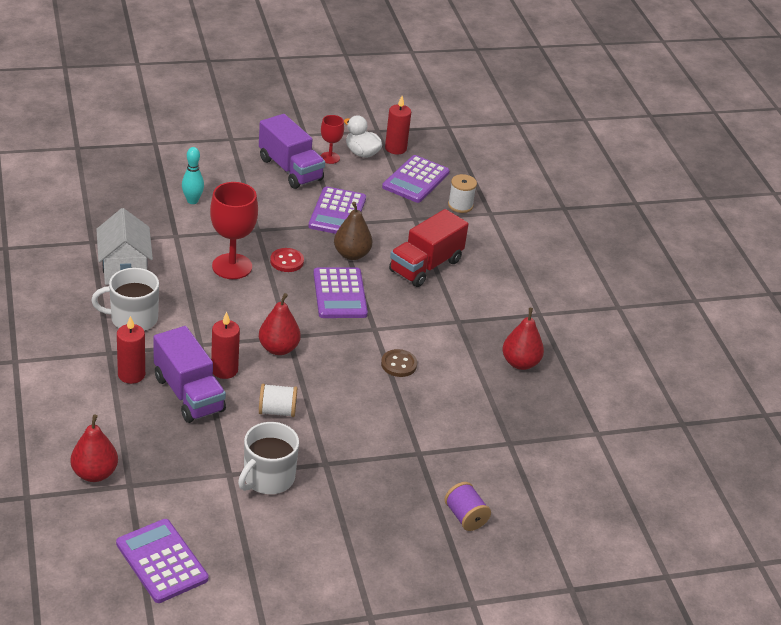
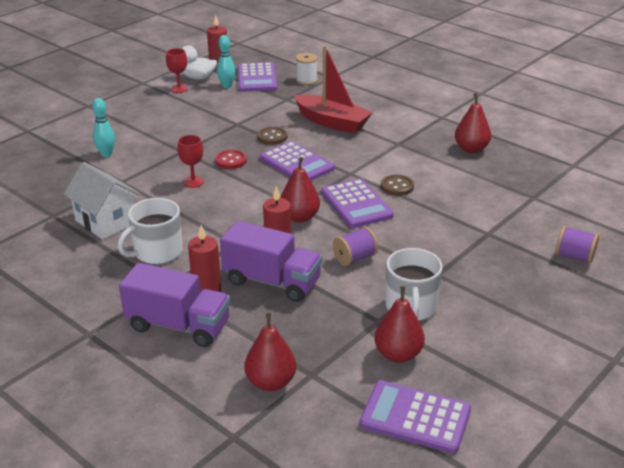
camera: 30 degrees left, 5 degrees down
red goblet [210,182,258,279] -> red goblet [178,135,204,188], size x0.55
purple truck [259,114,325,189] -> purple truck moved to [119,263,230,347]
white spool [259,384,297,417] -> purple spool [333,227,378,266]
purple calculator [308,186,366,234] -> purple calculator moved to [321,179,394,228]
brown pear [334,202,372,260] -> brown button [257,127,288,145]
red truck [389,209,468,287] -> red boat [294,45,373,133]
none -> turquoise bowling pin [217,35,236,88]
none -> red pear [374,286,425,363]

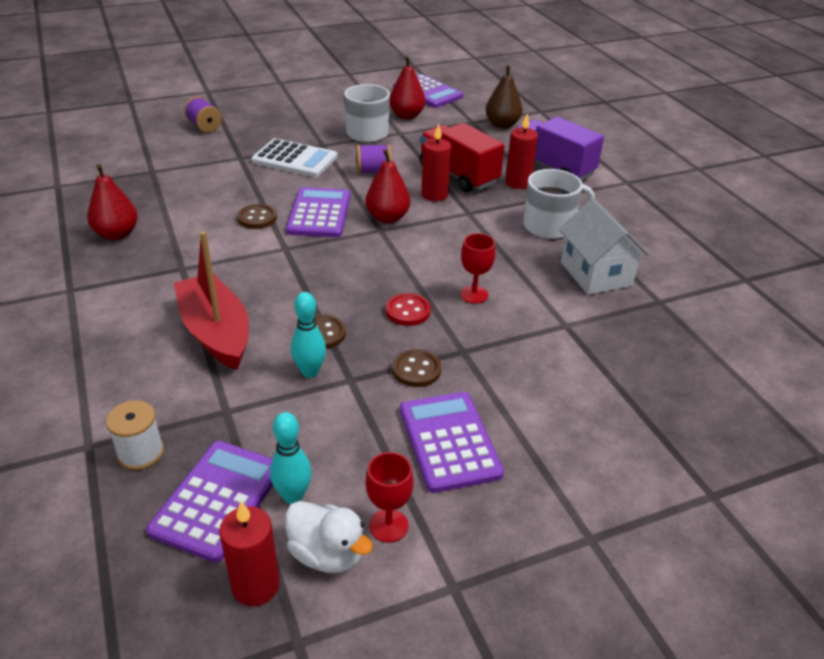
camera: 155 degrees left, 5 degrees up
turquoise bowling pin [92,98,115,157] -> turquoise bowling pin moved to [291,292,326,378]
purple truck [220,221,322,302] -> red truck [420,123,505,192]
red pear [245,313,296,391] -> brown pear [486,65,523,129]
purple calculator [260,141,335,181] -> purple calculator moved to [400,392,504,493]
none -> white calculator [251,138,338,177]
none -> brown button [392,349,441,387]

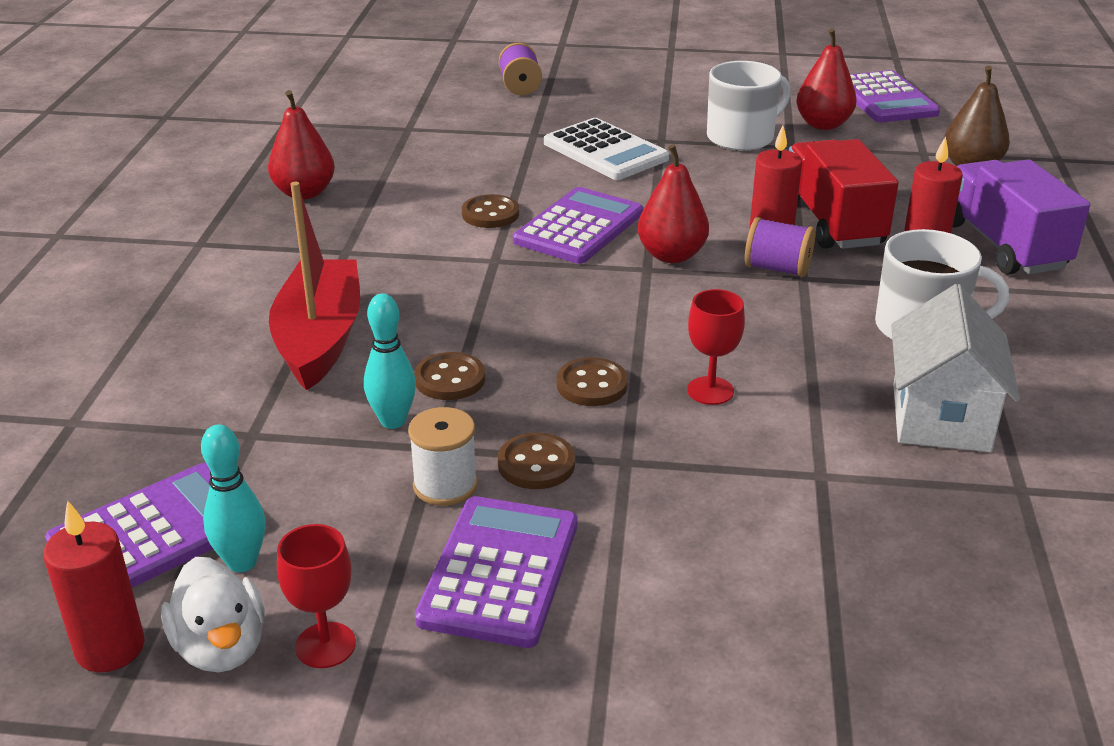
camera: 30 degrees right, 5 degrees down
white spool [106,400,164,470] -> white spool moved to [408,407,478,506]
purple spool [356,144,392,174] -> purple spool moved to [745,217,815,277]
red button [386,293,431,326] -> brown button [557,357,628,406]

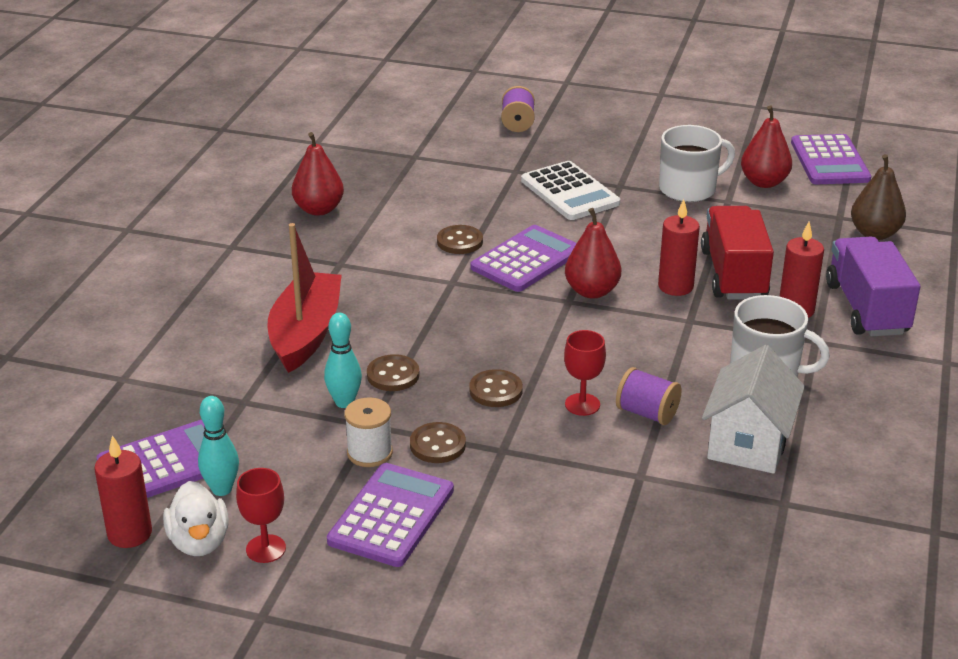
camera: 10 degrees right, 0 degrees up
purple spool [745,217,815,277] -> purple spool moved to [616,367,682,425]

